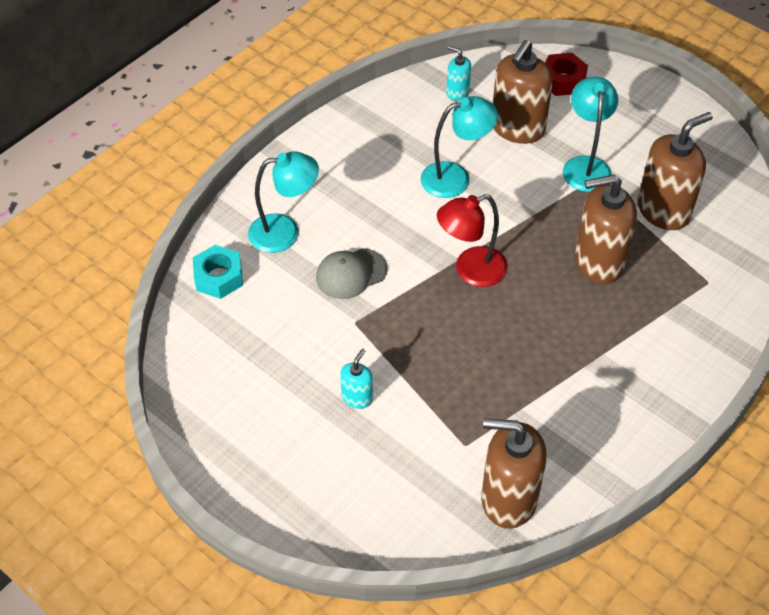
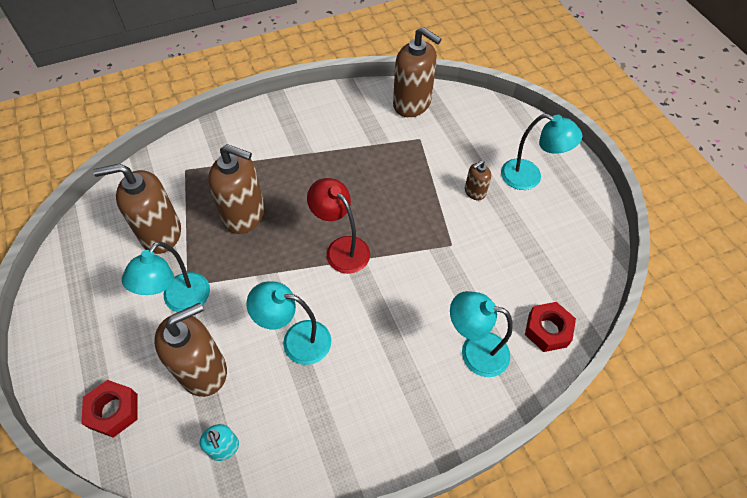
camera: 155 degrees left, 5 degrees up
turquoise nut [193,245,243,299] -> red nut [525,302,576,352]
grey cap [316,248,387,299] -> none
turquoise soap dispenser [340,348,373,409] -> brown soap dispenser [465,160,491,200]
red lamp [437,194,508,287] -> red lamp turned 135 degrees counterclockwise [307,178,370,274]
none -> turquoise lamp [501,114,582,190]

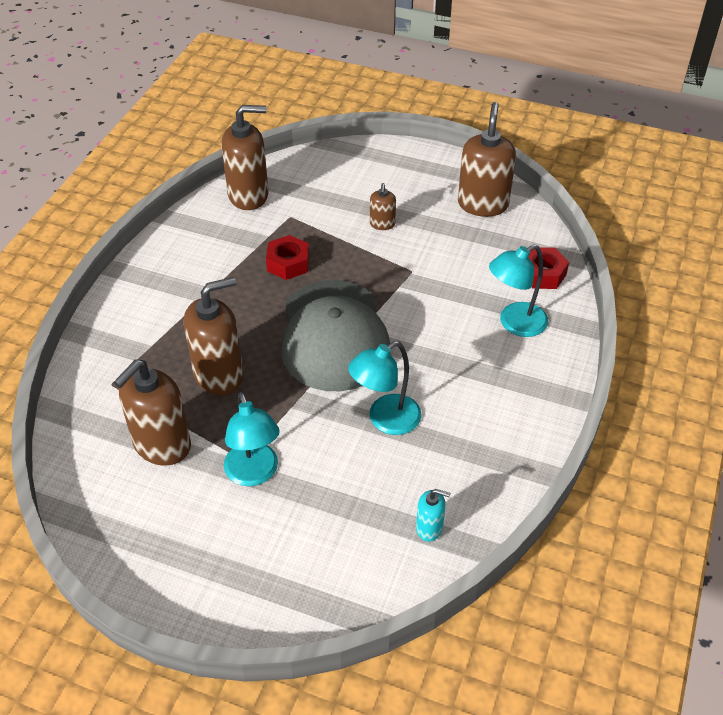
camera: 45 degrees left, 10 degrees down
red nut [81,380,138,438] -> red nut moved to [266,235,309,280]
brown soap dispenser [154,302,227,397] -> brown soap dispenser moved to [458,102,516,217]
red lamp [307,178,370,274] -> grey cap [281,280,390,391]
turquoise lamp [501,114,582,190] -> none

